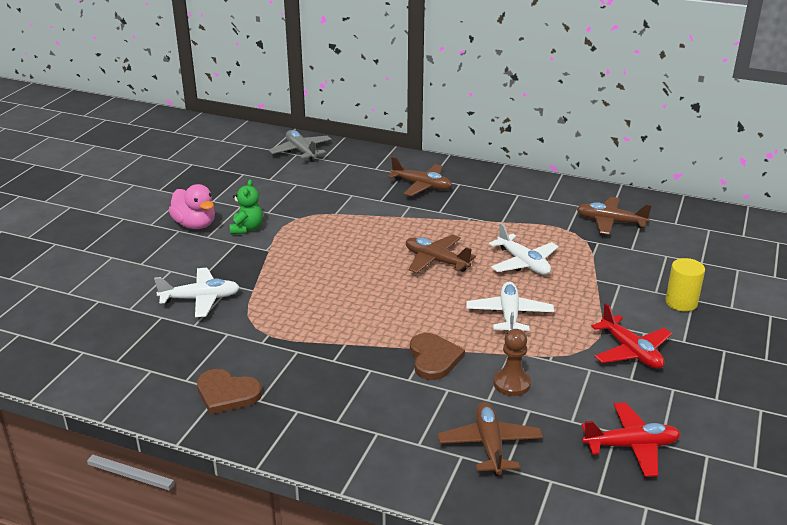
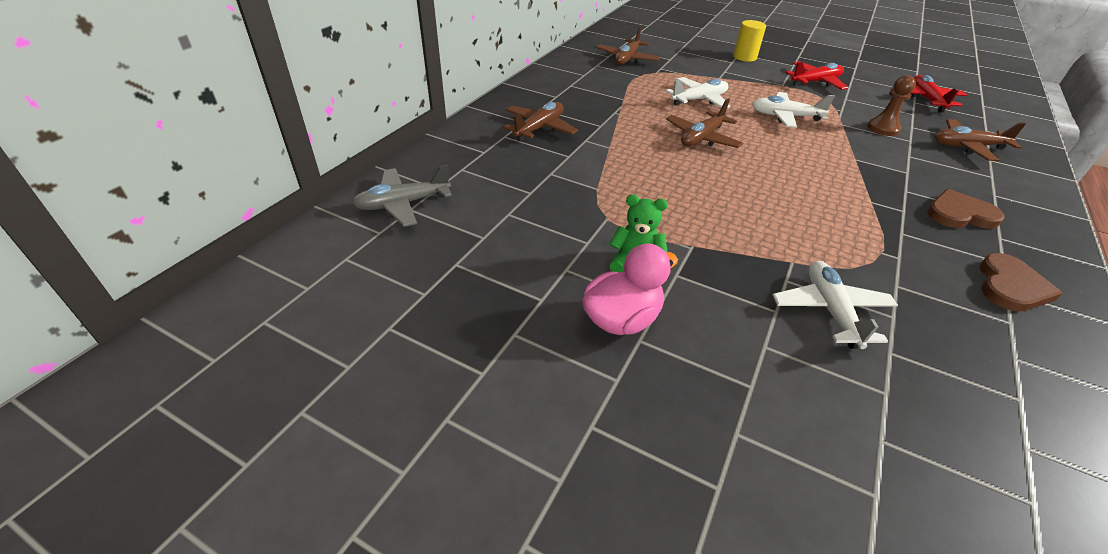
camera: 85 degrees left, 10 degrees up
brown heart [410,333,465,380] -> brown heart moved to [927,189,1004,229]

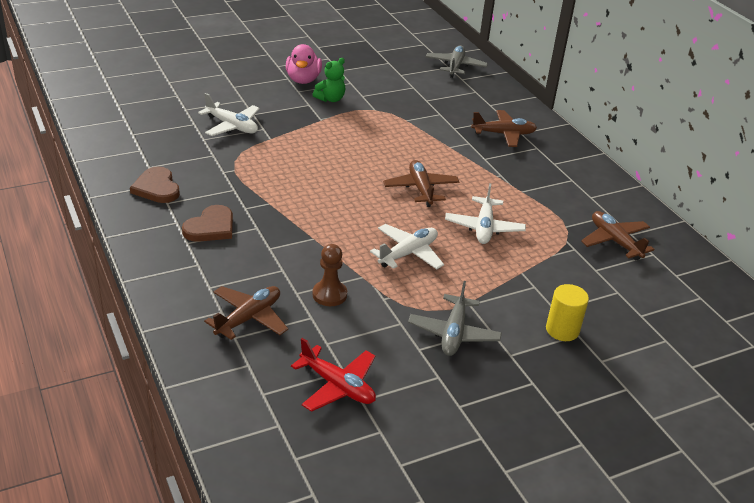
camera: 125 degrees right, 5 degrees down
brown plane [504,102,578,141] -> brown plane turned 75 degrees counterclockwise [471,110,537,147]
red plane [785,61,848,90] -> grey plane [408,281,502,356]

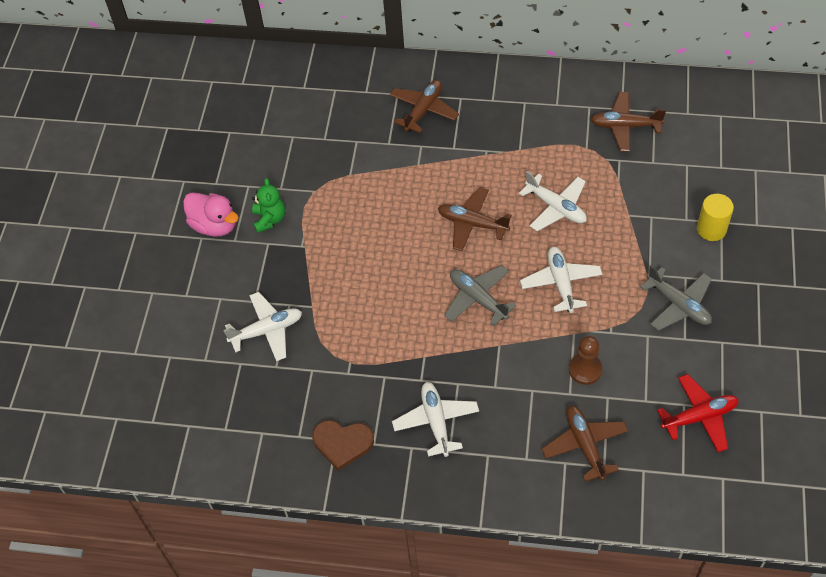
camera: 50 degrees left, 20 degrees up
brown heart [182,205,233,242] -> white plane [392,382,479,457]
grey plane [426,45,488,78] -> grey plane moved to [444,265,517,326]

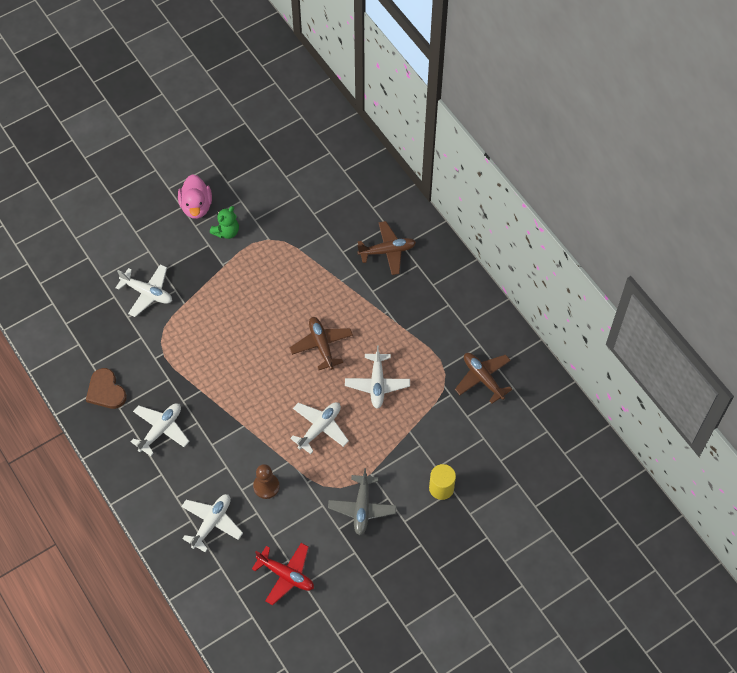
camera: 45 degrees right, 5 degrees up
grey plane [444,265,517,326] -> none
brown plane [542,406,628,482] -> white plane [181,494,243,552]

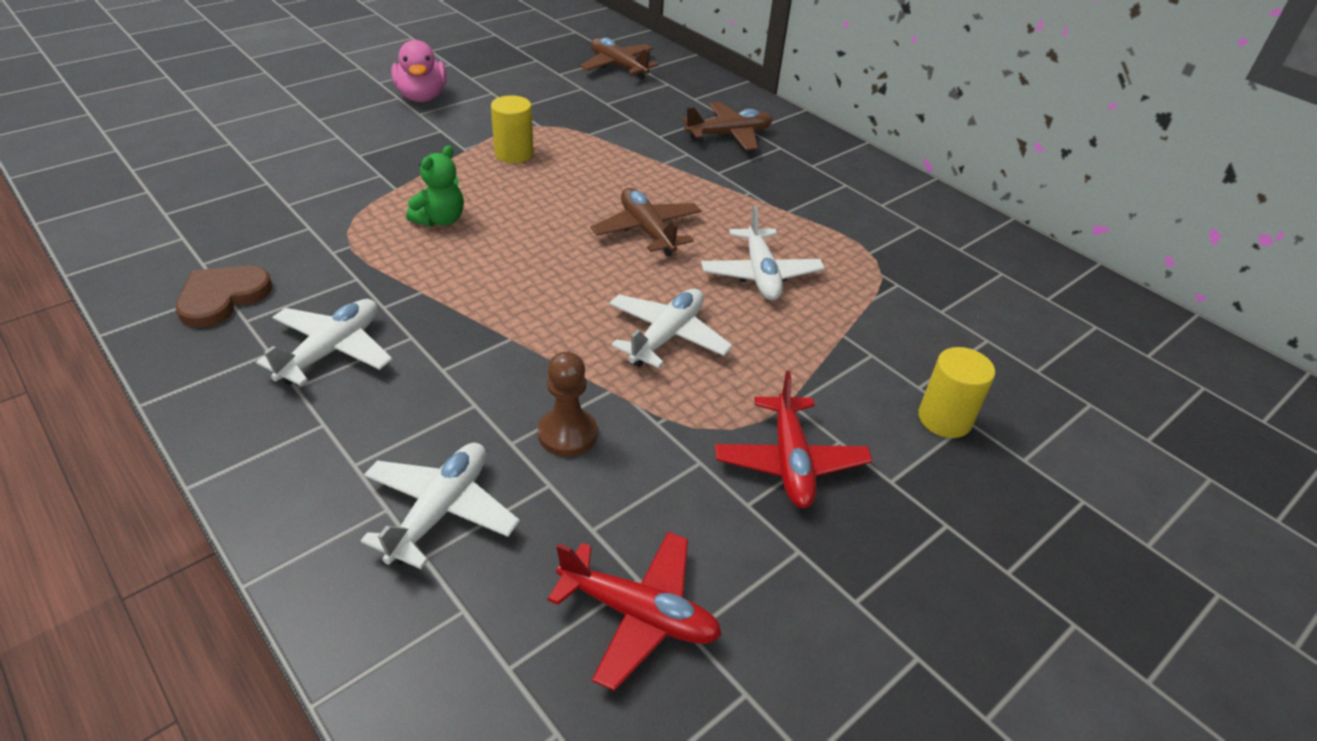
camera: 10 degrees left, 20 degrees down
brown heart [86,368,127,409] -> brown heart turned 75 degrees clockwise [176,265,272,328]
white plane [116,264,172,317] -> none
green teddy bear [210,206,239,239] -> green teddy bear moved to [406,145,464,227]
grey plane [328,468,397,535] -> red plane [715,371,872,508]
brown plane [455,353,513,404] -> brown plane moved to [580,38,659,79]
none -> yellow cylinder [491,95,534,163]

